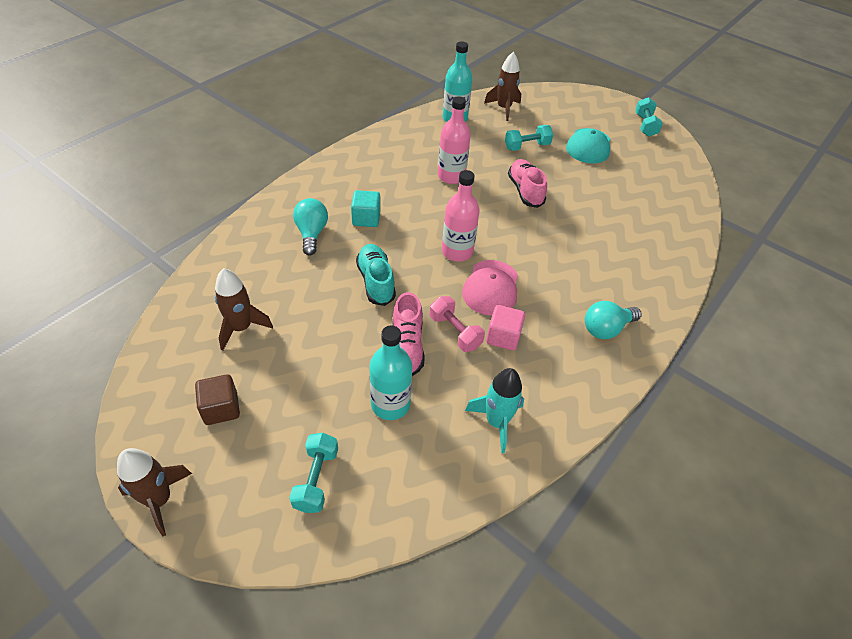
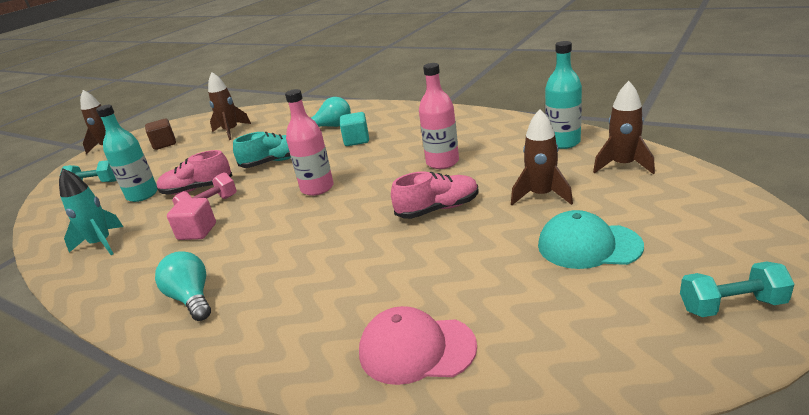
camera: 90 degrees right, 20 degrees down
pink cap [462,260,518,316] -> pink cap moved to [359,306,477,385]
turquoise dumbbell [505,125,553,151] -> brown rocket [511,109,573,205]

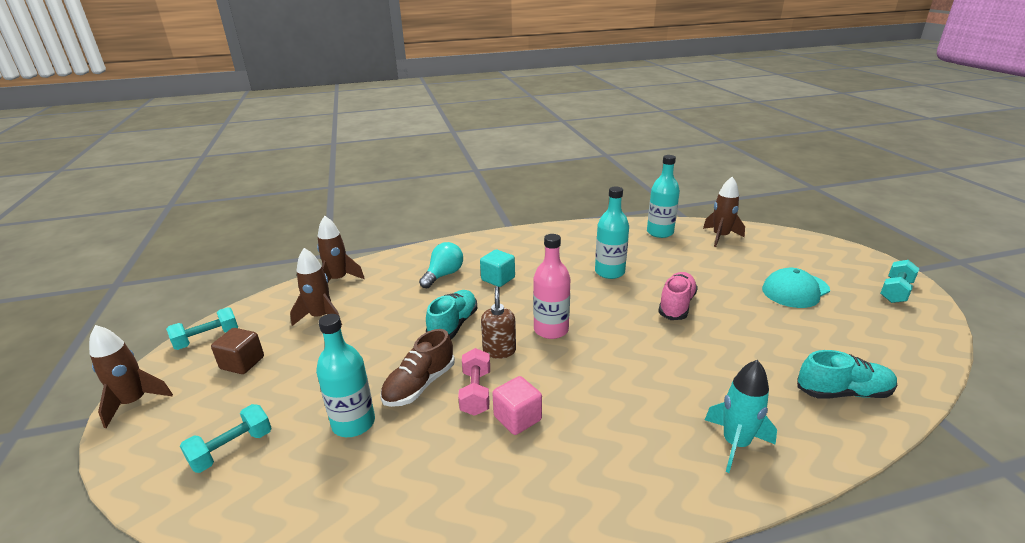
camera: 50 degrees left, 0 degrees up
turquoise rocket [59,168,123,255] -> turquoise rocket moved to [705,360,777,473]
turquoise light bulb [155,251,211,321] -> none
pink shoe [157,150,233,195] -> brown shoe [380,329,455,407]
pink cap [359,306,477,385] -> turquoise shoe [797,350,897,399]
pink bottle [419,63,459,169] -> turquoise bottle [595,187,629,279]
brown rocket [511,109,573,205] -> brown rocket moved to [317,216,365,282]
none -> turquoise dumbbell [166,307,238,350]
none -> brown soap dispenser [481,286,516,359]

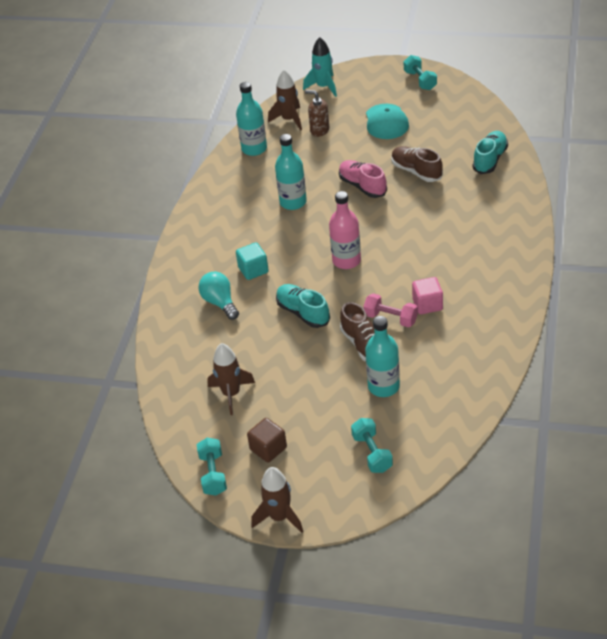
camera: 60 degrees left, 15 degrees up
brown rocket [317,216,365,282] -> none
brown soap dispenser [481,286,516,359] -> brown soap dispenser moved to [305,90,330,137]
turquoise rocket [705,360,777,473] -> turquoise rocket moved to [303,37,337,97]
none -> brown shoe [392,146,443,182]

